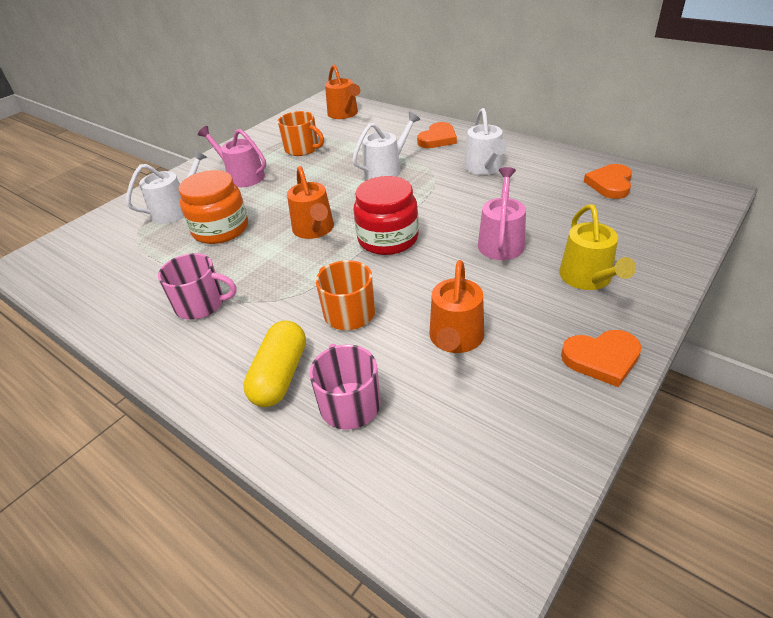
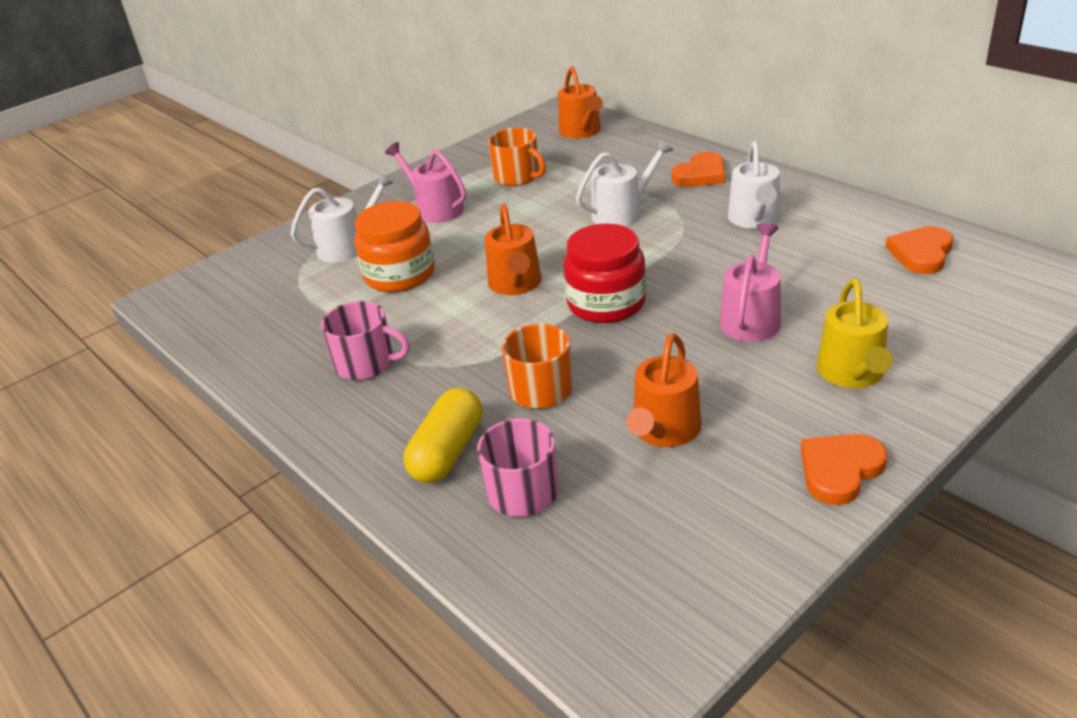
camera: 10 degrees right, 5 degrees down
orange heart [561,330,642,387] -> orange heart turned 135 degrees clockwise [801,434,887,505]

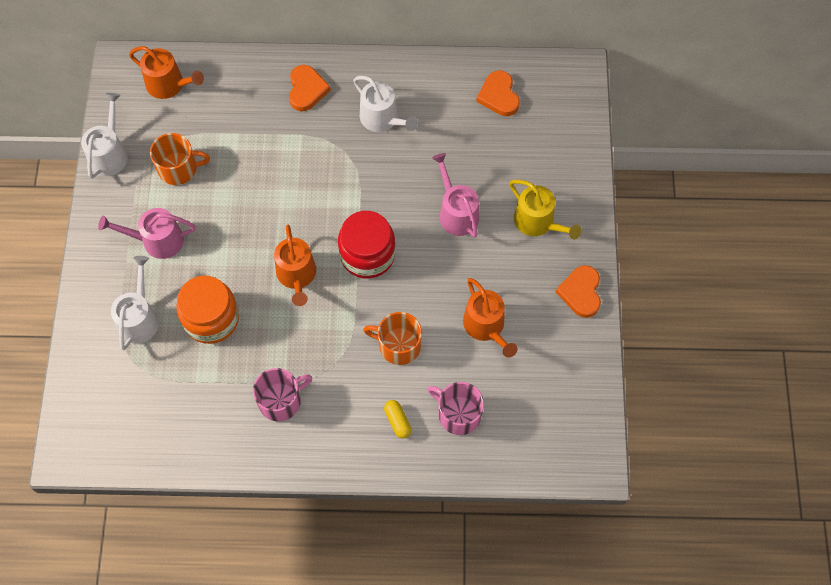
camera: 50 degrees left, 30 degrees up
yellow capsule [404,388,483,483] -> yellow capsule [384,400,411,438], size x0.56
orange watering can [485,204,542,295] -> orange watering can turned 45 degrees clockwise [274,225,316,306]
white watering can [576,139,673,227] -> white watering can moved to [81,93,127,179]

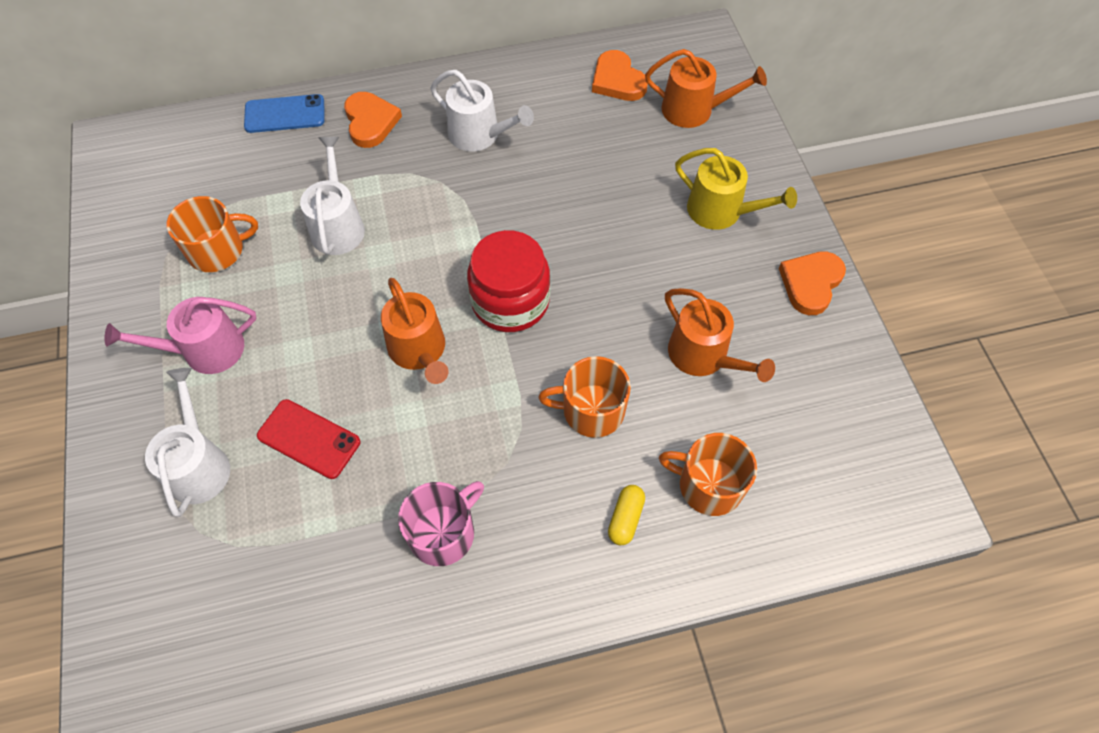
camera: 15 degrees left, 5 degrees down
white watering can [81,93,127,179] -> white watering can moved to [300,137,365,255]
orange watering can [129,46,204,99] -> orange watering can moved to [645,49,767,128]
orange jar [176,276,239,344] -> red phone [257,399,360,479]
yellow capsule [384,400,411,438] -> yellow capsule turned 60 degrees clockwise [608,485,645,545]
pink mug [428,382,484,435] -> orange mug [659,433,757,516]
pink watering can [432,153,479,237] -> none
orange heart [556,265,601,318] -> orange heart turned 45 degrees clockwise [779,251,846,315]
none -> blue phone [244,94,324,133]

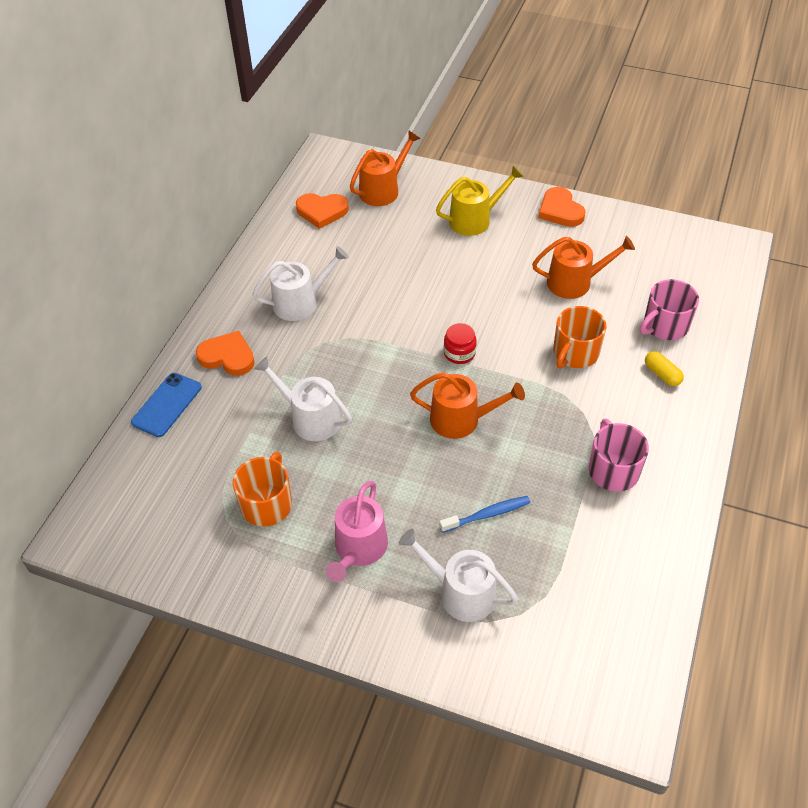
camera: 55 degrees left, 10 degrees down
red phone [257,399,360,479] -> blue toothbrush [439,496,530,533]
red jar [467,230,550,332] -> red jar [444,323,477,364], size x0.51
orange mug [659,433,757,516] -> pink mug [640,279,699,340]

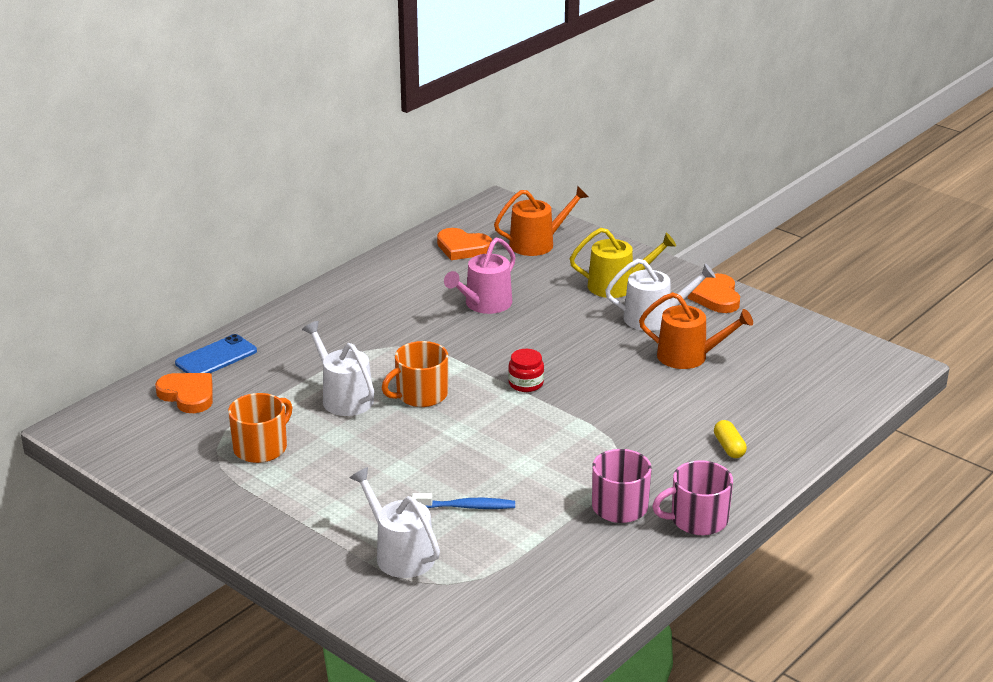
camera: 20 degrees right, 20 degrees down
orange heart [196,331,255,376] -> orange heart moved to [155,373,213,413]
white watering can [252,246,349,321] -> white watering can moved to [605,259,716,331]
pink watering can [326,481,388,582] -> pink watering can moved to [444,238,516,314]
orange watering can [410,372,525,439] -> none
orange mug [553,306,606,369] -> orange mug moved to [382,341,448,407]
pink mug [640,279,699,340] -> pink mug moved to [652,460,733,535]

